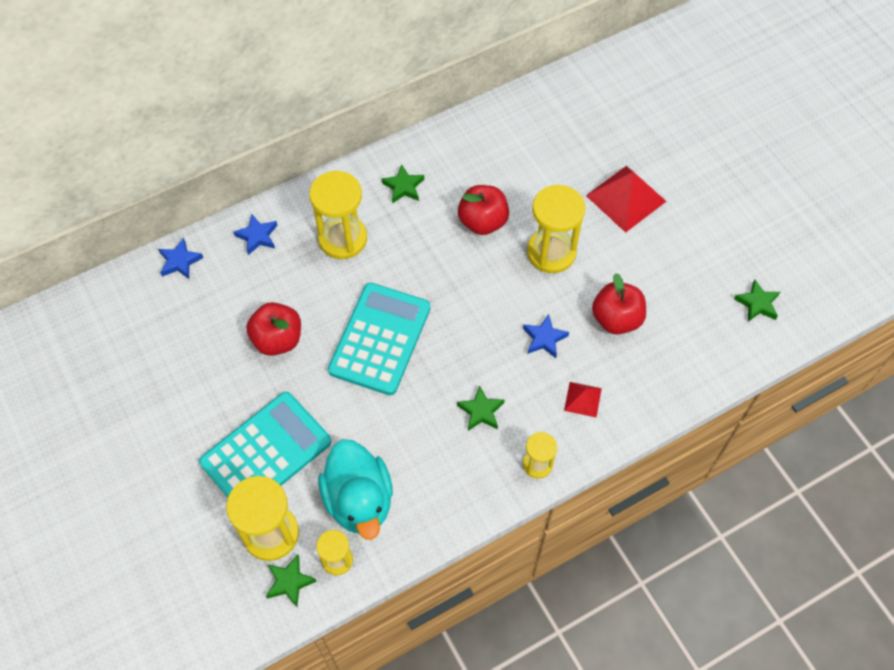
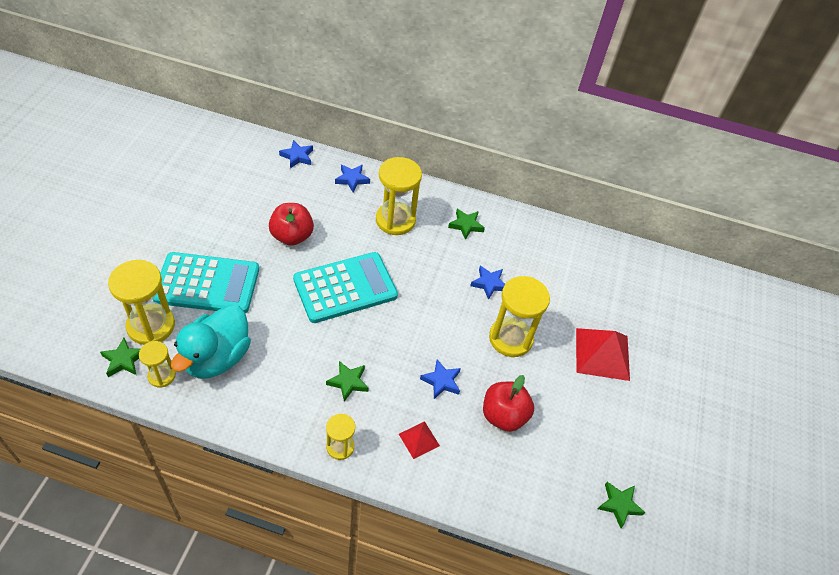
camera: 40 degrees right, 10 degrees down
red apple [458,185,509,235] -> blue star [470,266,505,300]

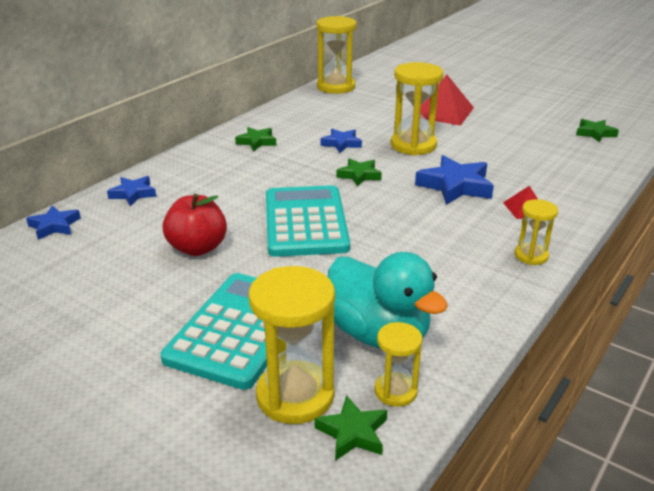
camera: 65 degrees left, 20 degrees down
green star [326,361,369,402] -> green star moved to [336,158,382,186]
yellow hourglass [376,157,422,235] -> yellow hourglass moved to [316,16,357,94]
blue star [420,359,461,399] -> blue star [415,155,494,205], size x1.68
red apple [483,375,534,432] -> none

